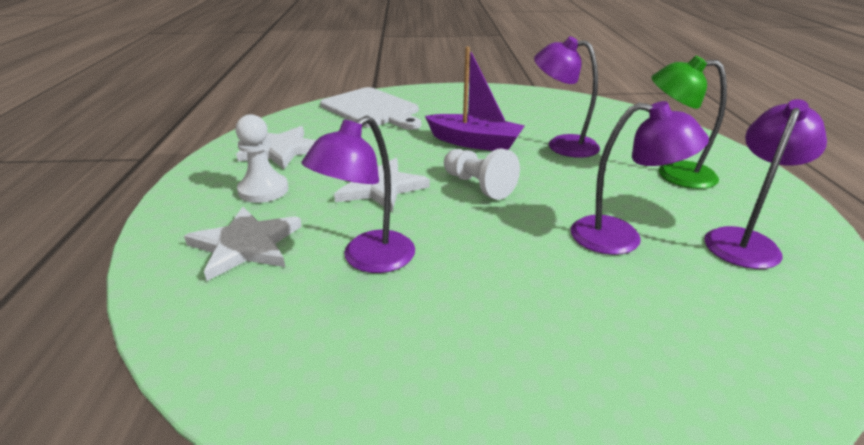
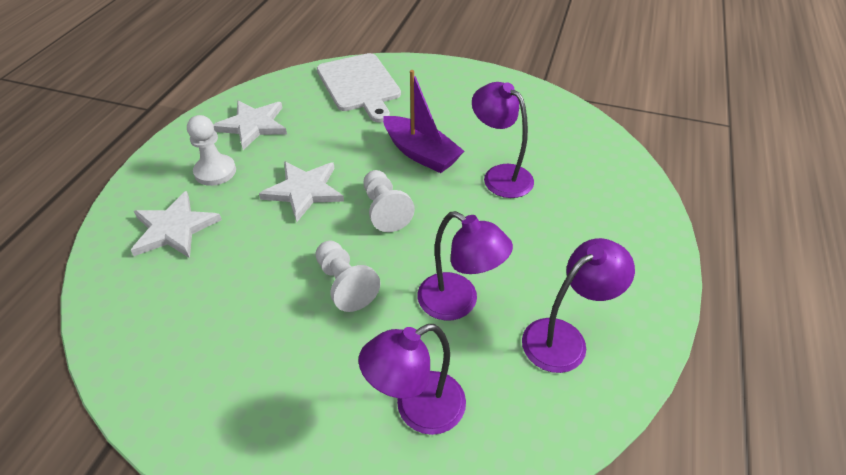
camera: 20 degrees right, 15 degrees up
purple lamp [301,116,415,273] -> purple lamp moved to [358,324,466,435]
green lamp [651,56,727,189] -> none
none -> white pawn [316,241,381,312]

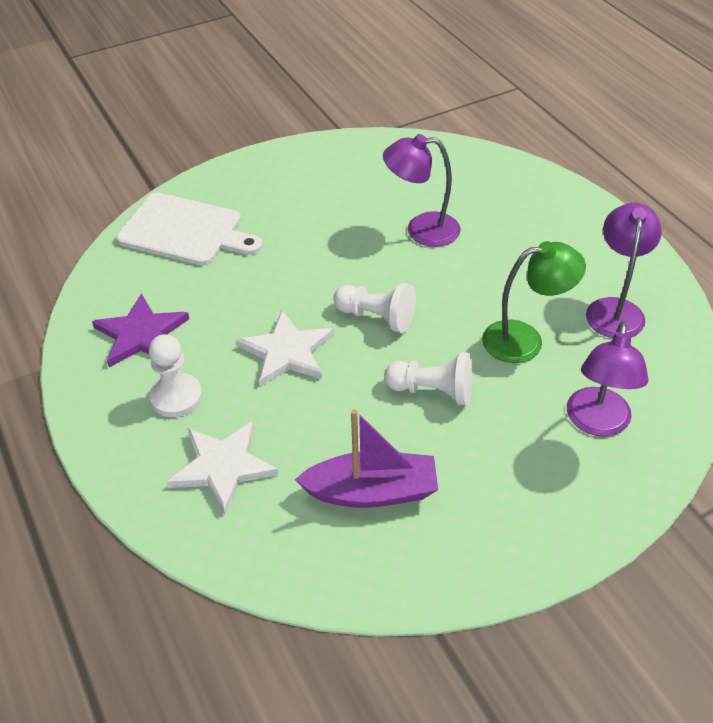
camera: 45 degrees left, 0 degrees up
white star [213,100,287,150] -> purple star [92,293,189,367]
purple boat [383,70,464,173] -> purple boat moved to [295,409,438,508]
purple lamp [418,211,513,320] -> green lamp [482,241,586,363]

